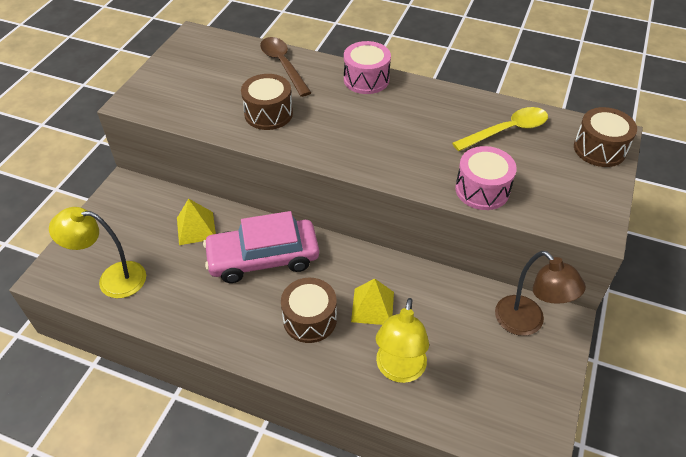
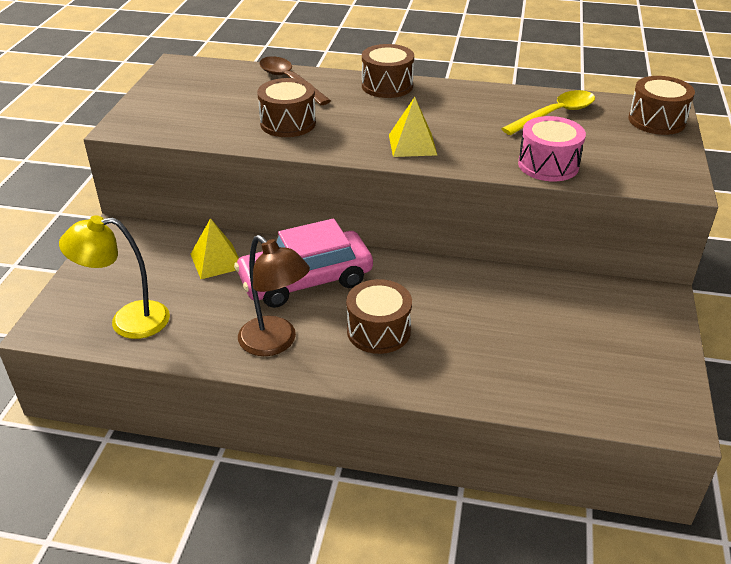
camera: 10 degrees left, 10 degrees down
pink drum [344,41,391,94] -> brown drum [362,44,414,98]
yellow pyramid [351,278,394,325] -> yellow pyramid moved to [389,97,437,157]
yellow lamp [376,298,429,383] -> none
brown lamp [495,251,586,336] -> brown lamp moved to [238,235,310,356]

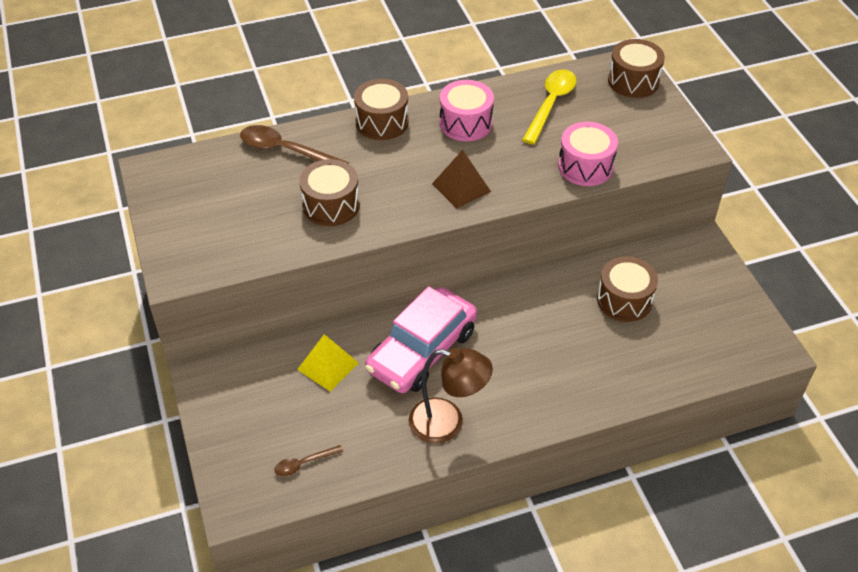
camera: 30 degrees left, 10 degrees up
yellow lamp [59,215,170,339] -> brown spoon [274,445,343,476]
brown drum [346,279,412,354] -> brown drum moved to [597,256,658,322]
yellow pyramid [389,97,437,157] -> brown pyramid [432,150,491,209]
none -> pink drum [439,80,494,141]

